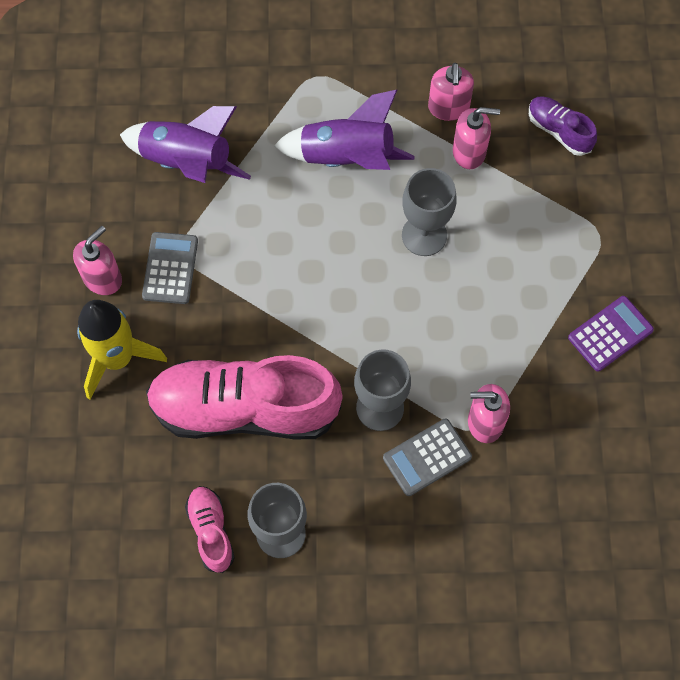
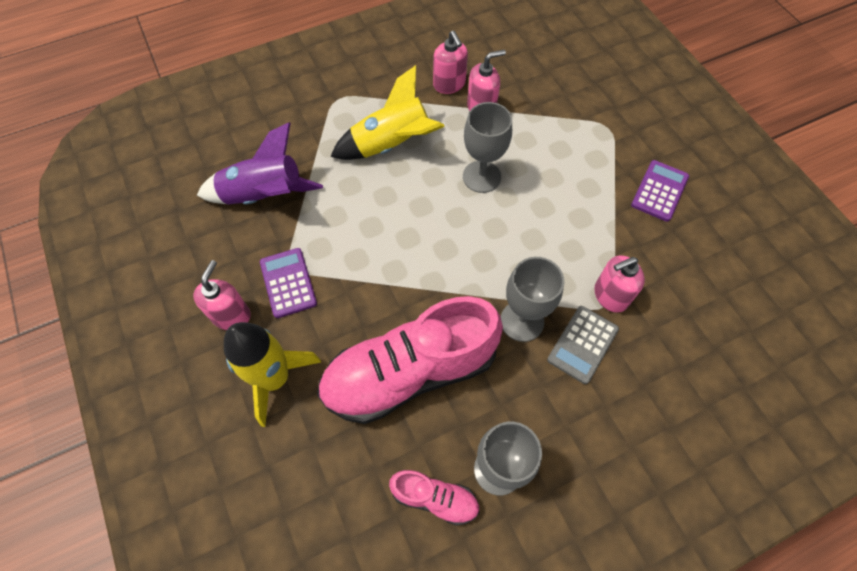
camera: 25 degrees left, 5 degrees down
grey calculator [142,232,198,304] -> purple calculator [260,248,317,318]
pink shoe [185,486,235,573] -> pink shoe turned 150 degrees clockwise [389,470,480,526]
purple rocket [274,89,415,170] -> yellow rocket [330,65,445,160]
purple shoe [529,96,597,156] -> none

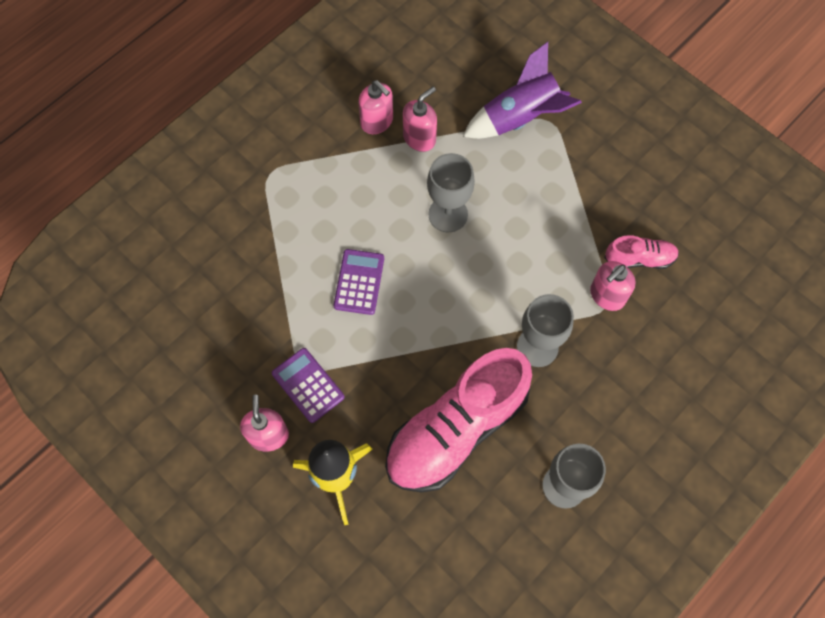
camera: 20 degrees left, 5 degrees up
purple rocket [197,122,323,204] -> purple rocket moved to [463,42,582,139]
yellow rocket [330,65,445,160] -> none
pink shoe [389,470,480,526] -> pink shoe moved to [604,235,679,269]
grey calculator [547,306,619,384] -> none
purple calculator [631,160,689,222] -> purple calculator moved to [334,249,384,315]

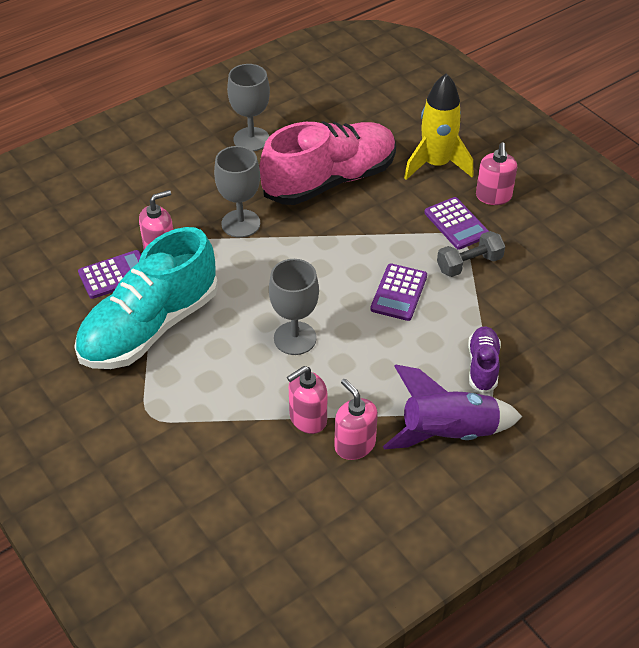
camera: 170 degrees left, 20 degrees down
purple rocket [463,42,582,139] -> purple rocket moved to [383,365,522,449]
pink shoe [604,235,679,269] -> purple calculator [78,250,141,299]
none -> turquoise shoe [74,227,218,369]
none -> grey dumbbell [437,231,505,277]
none -> purple shoe [468,326,501,393]

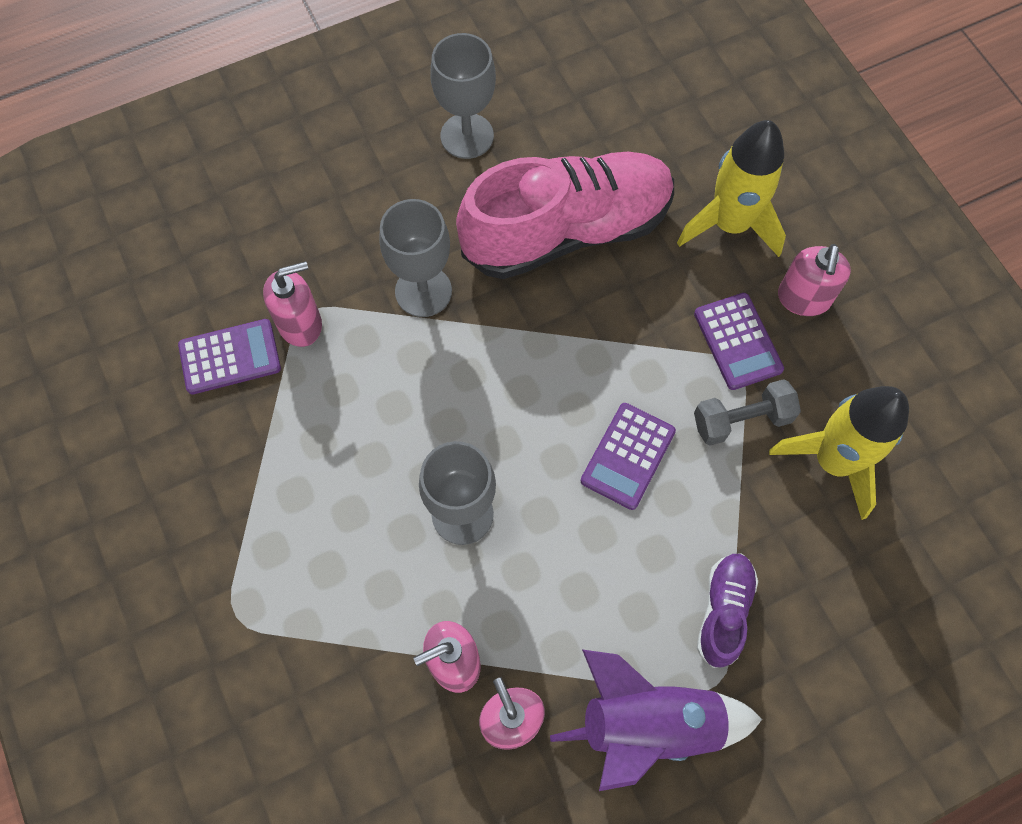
camera: 10 degrees right, 20 degrees up
turquoise shoe [74,227,218,369] -> none
none -> yellow rocket [769,386,909,520]

